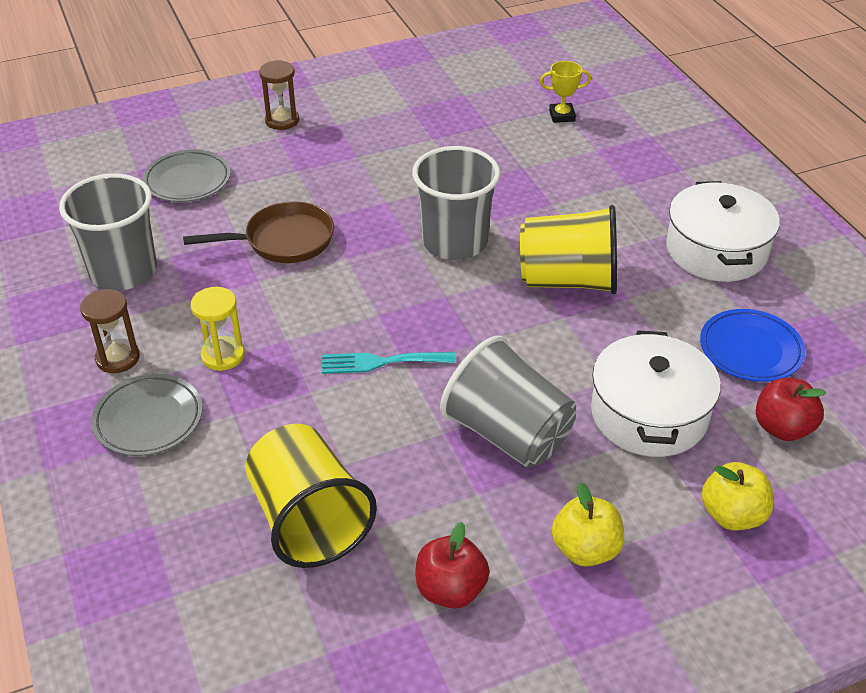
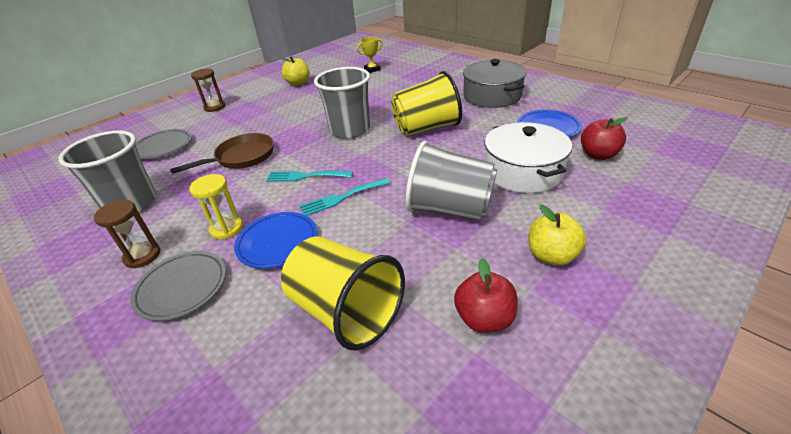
camera: 20 degrees left, 5 degrees down
white pot [666,181,780,282] -> grey pot [463,59,527,108]
yellow apple [701,462,773,530] -> yellow apple moved to [281,57,309,86]
none -> blue plate [234,212,318,269]
none -> turquoise fork [266,171,353,182]

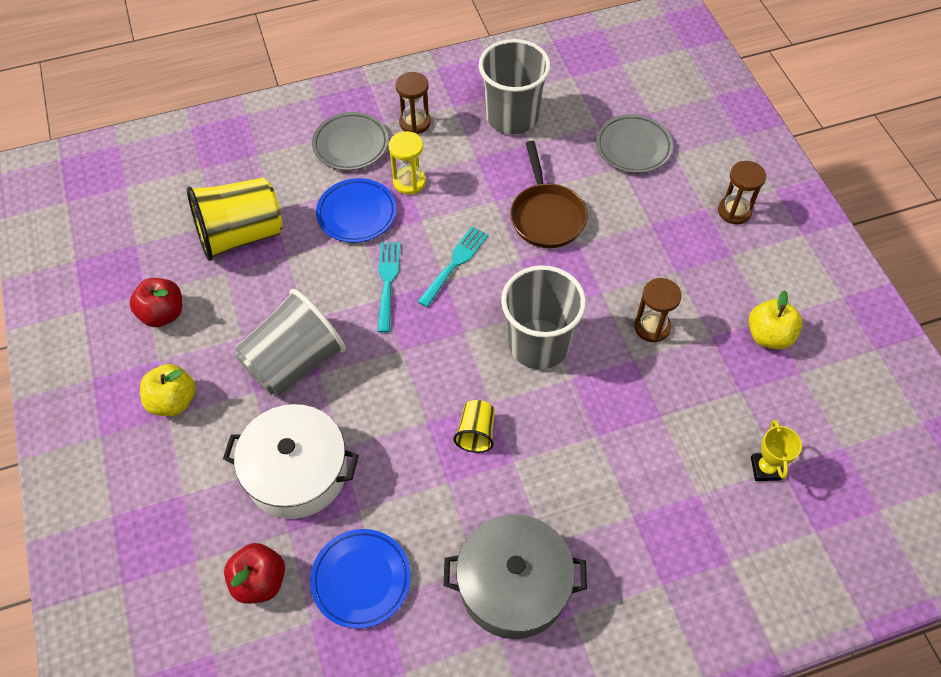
camera: 115 degrees right, 20 degrees up
yellow cup [391,71,462,136] -> yellow cup [453,400,495,453], size x0.48
none -> brown hourglass [634,278,682,343]

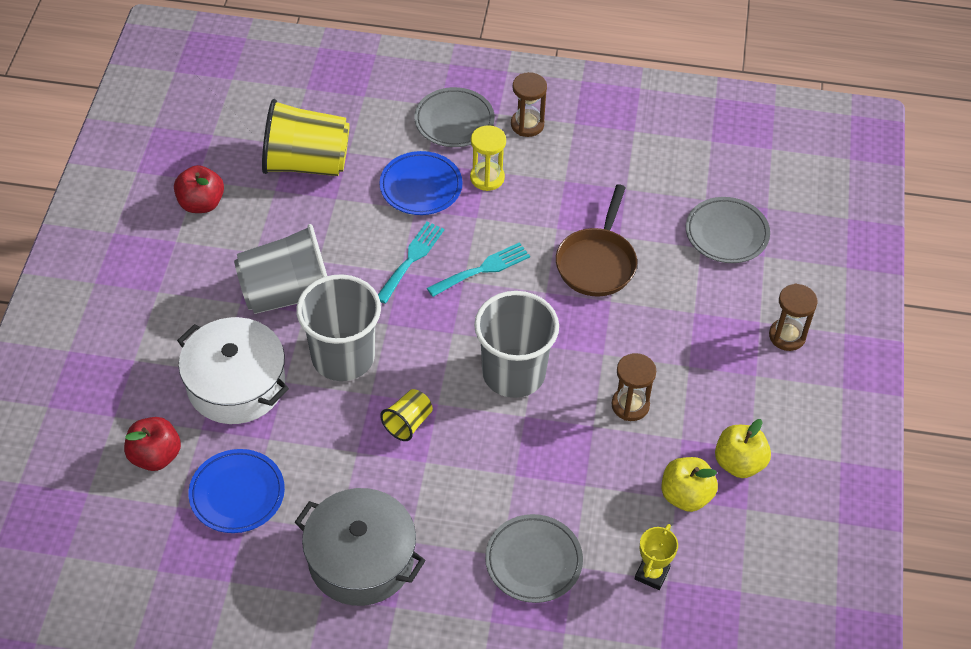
camera: 25 degrees right, 5 degrees down
yellow apple [140,364,196,416] -> yellow apple moved to [661,457,718,512]
grey cup [479,39,551,134] -> grey cup moved to [296,274,381,381]
none -> grey plate [485,514,583,603]

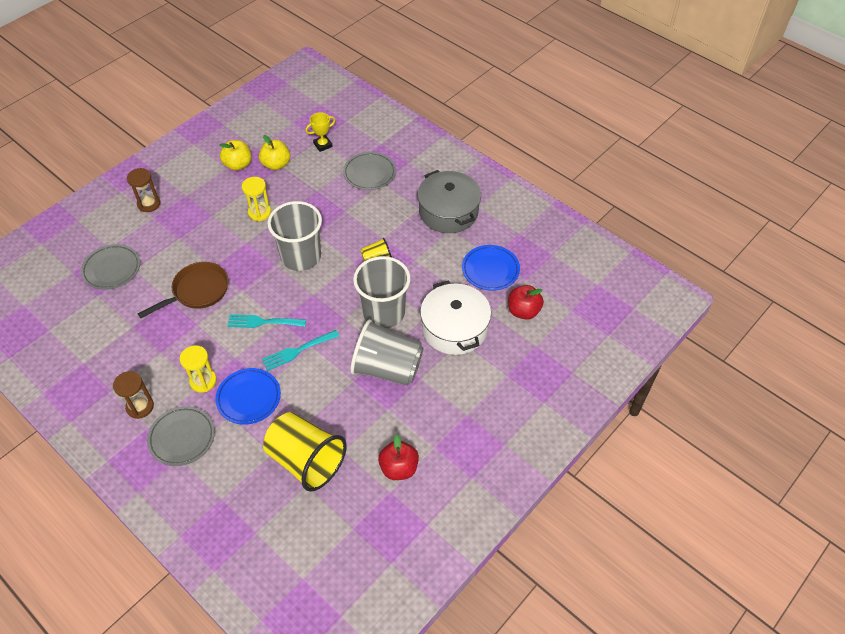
camera: 145 degrees left, 0 degrees up
brown hourglass [612,353,656,421] -> yellow hourglass [241,177,271,221]

